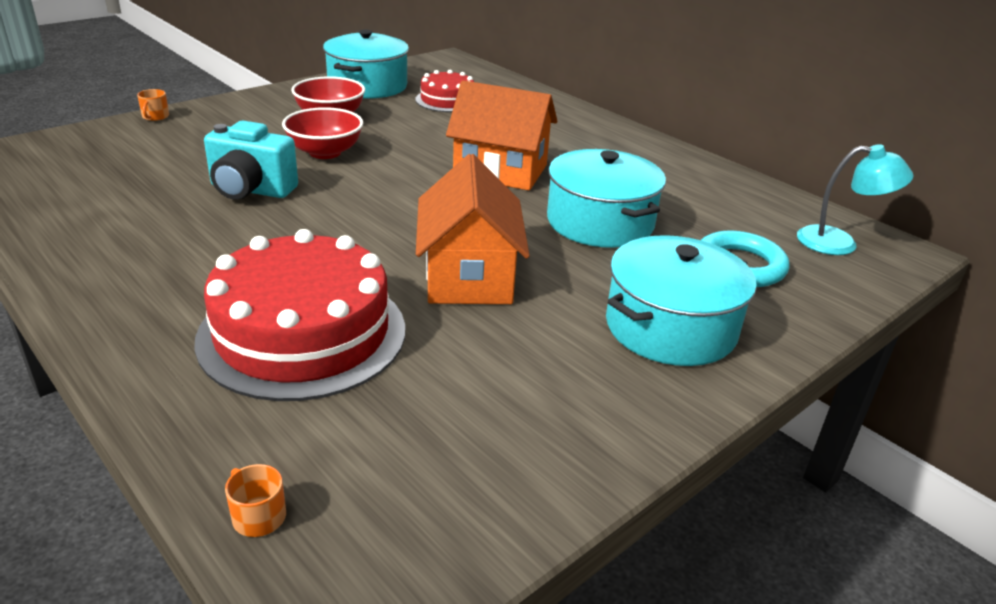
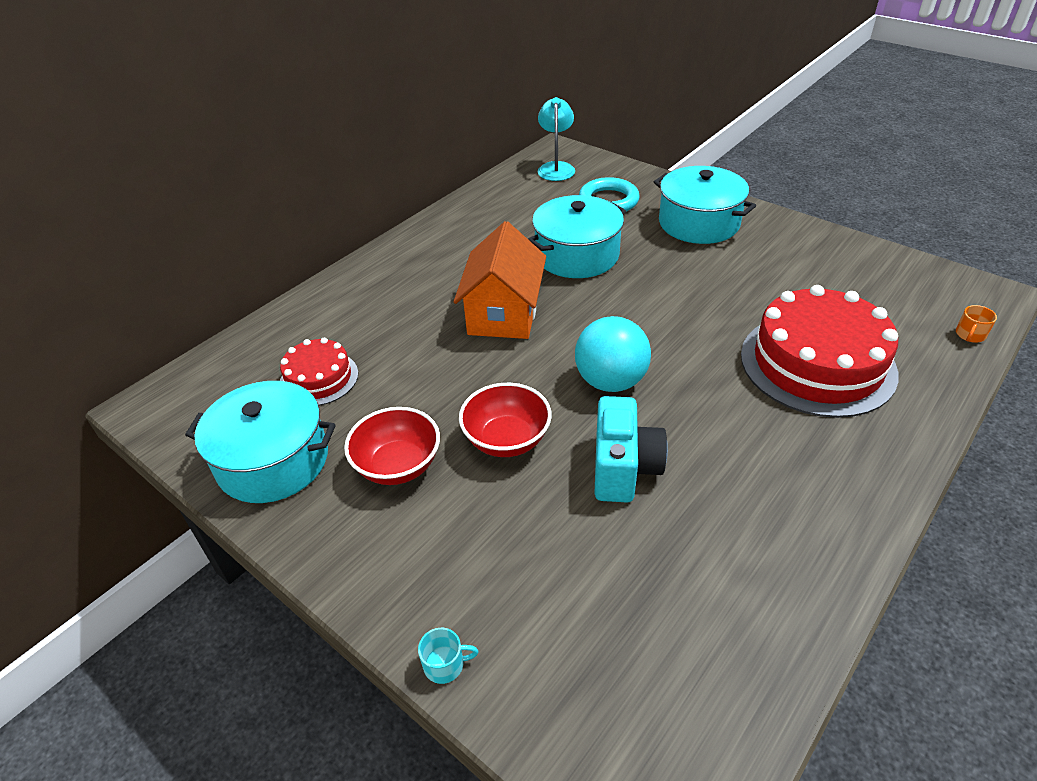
camera: 95 degrees left, 10 degrees up
orange mug [137,89,169,121] -> turquoise mug [418,628,478,684]
orange house [416,154,530,304] -> none
none -> turquoise ball [575,316,651,392]

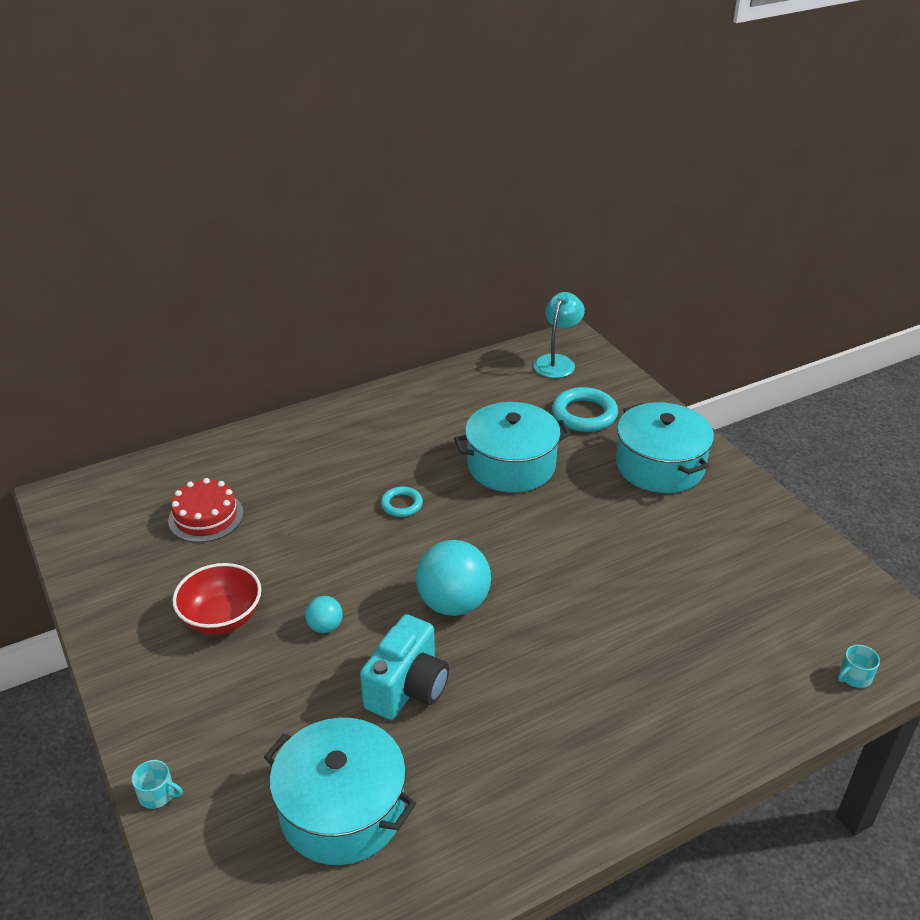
camera: 20 degrees right, 5 degrees down
turquoise pot [185,381,336,503] -> turquoise pot moved to [264,718,417,865]
orange house [454,221,546,339] -> turquoise ring [381,486,423,517]
red bowl [459,383,552,457] -> turquoise ball [305,596,343,633]
red cake [741,285,898,418] -> none
orange mug [956,305,997,343] -> turquoise mug [838,645,880,688]

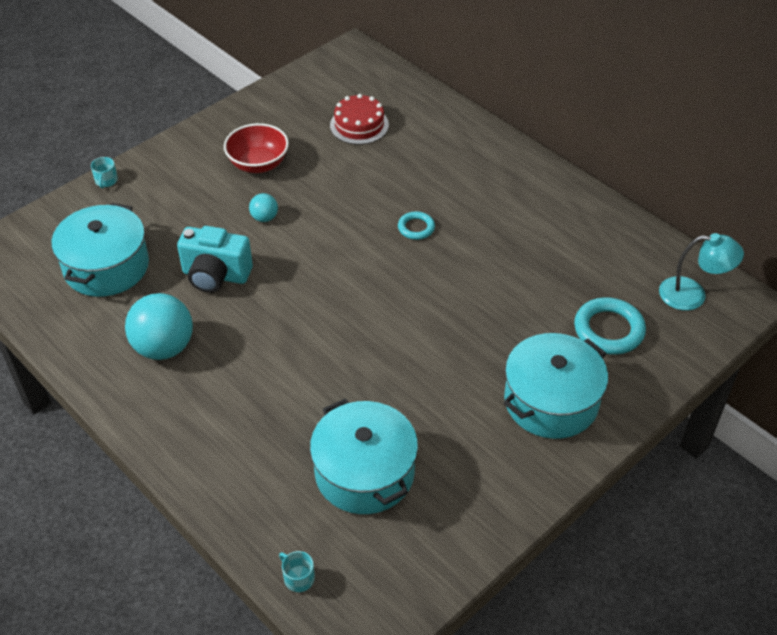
camera: 75 degrees right, 10 degrees up
turquoise ball [416,540,491,616] -> turquoise ball moved to [125,293,193,360]
turquoise pot [454,402,571,493] -> turquoise pot moved to [310,399,418,514]

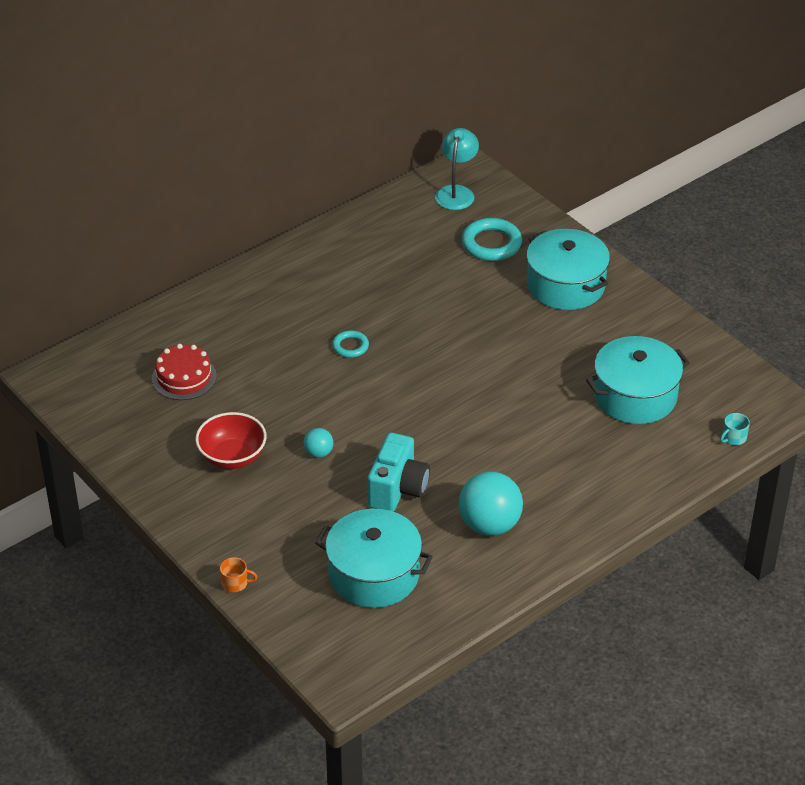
camera: 85 degrees left, 5 degrees down
turquoise mug [91,157,118,188] -> orange mug [220,557,257,592]

